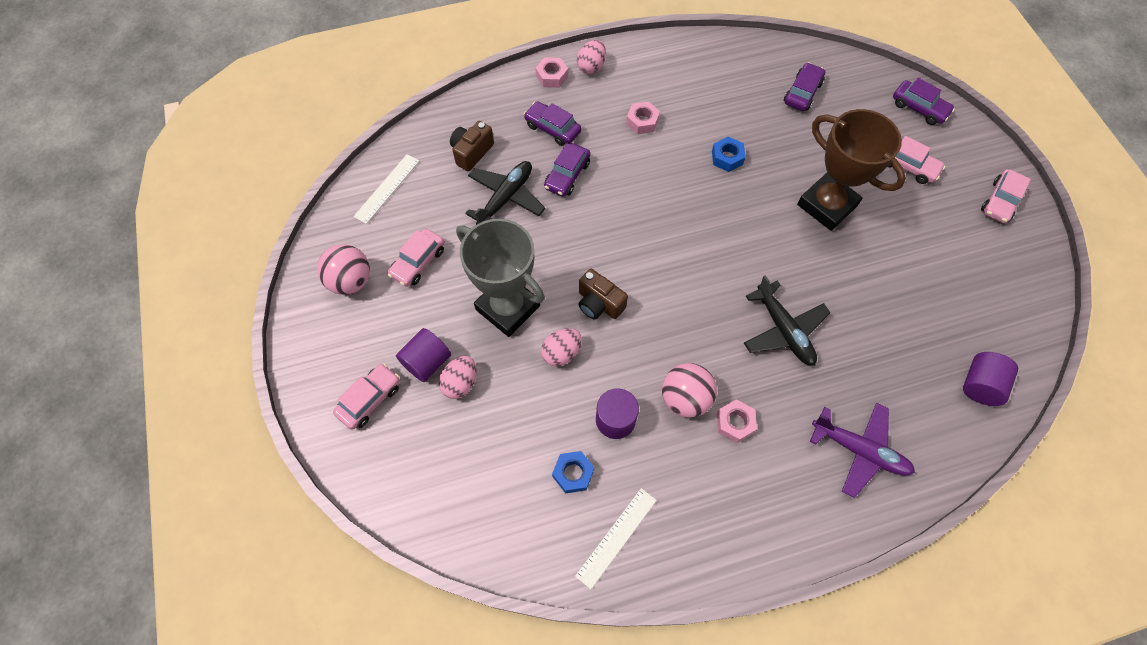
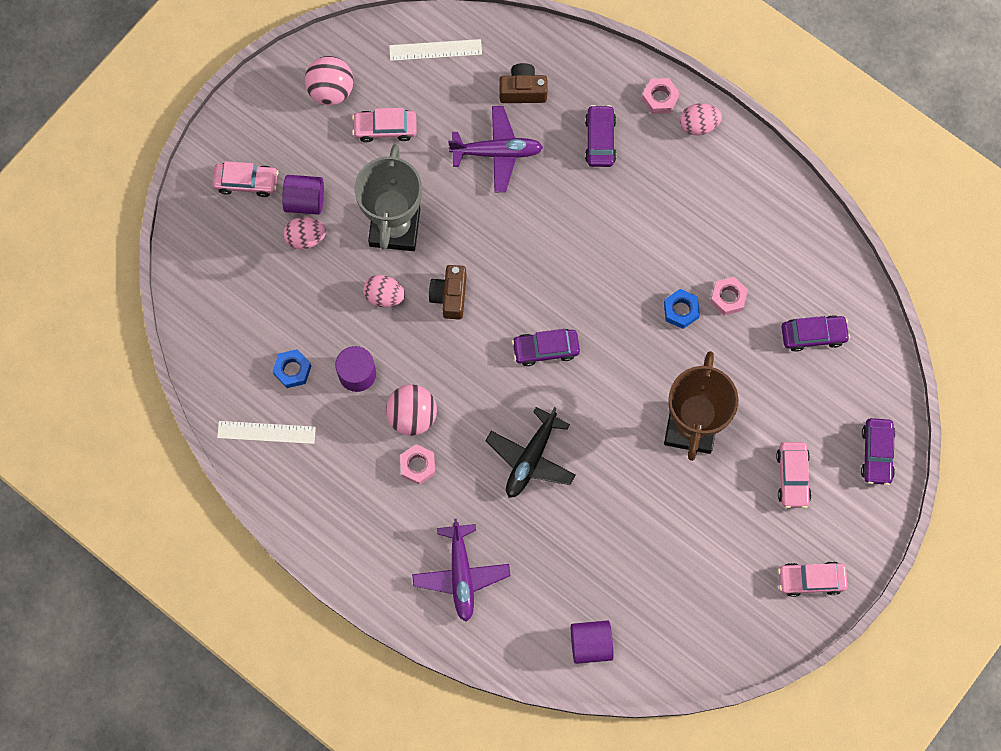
camera: 55 degrees right, 10 degrees up
black plane [465,161,545,225] -> purple plane [448,106,543,192]
purple car [544,143,590,197] -> purple car moved to [512,329,580,366]
pink nut [626,101,660,134] -> pink nut moved to [710,277,748,316]

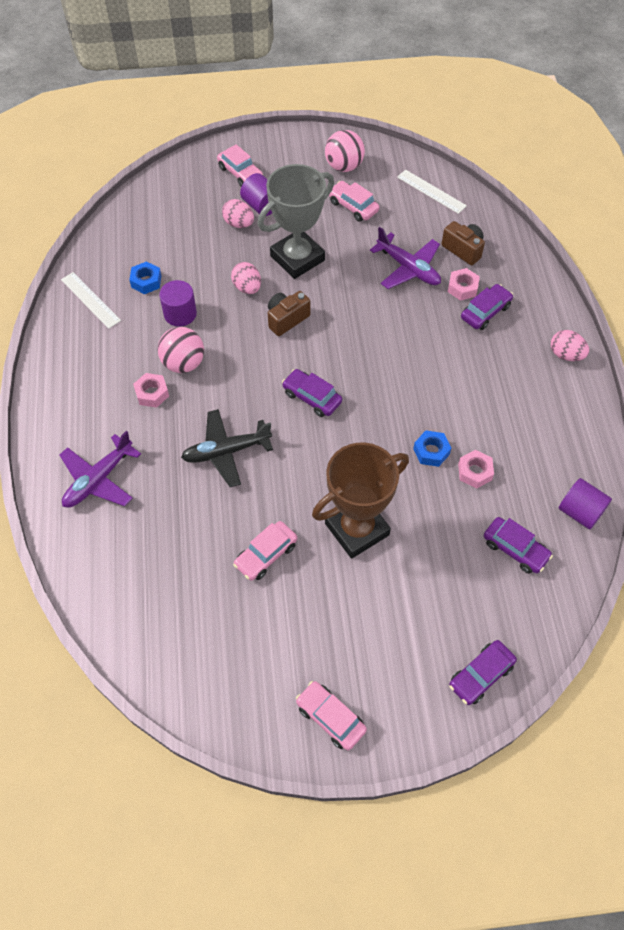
camera: 45 degrees right, 15 degrees down
purple cylinder [571,620,613,664] -> purple cylinder moved to [559,478,612,529]
pink nut [642,78,680,114] -> pink nut moved to [448,268,480,301]
pink car [776,442,812,508] -> pink car moved to [233,521,297,581]

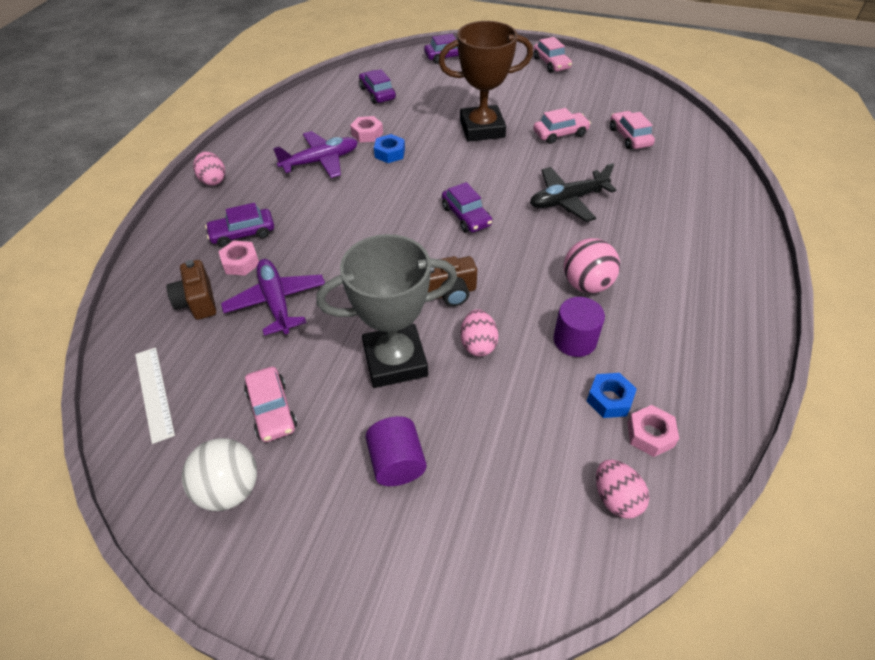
camera: 155 degrees left, 10 degrees down
purple plane [60,431,141,508] -> purple plane moved to [273,131,358,178]
white ruler [61,272,121,329] -> none
pink nut [133,373,169,408] -> pink nut moved to [628,405,679,457]
black plane [181,409,273,487] -> black plane turned 150 degrees clockwise [530,163,616,222]
pink car [217,144,263,187] -> pink car moved to [610,111,655,149]
pink egg [222,199,254,228] -> pink egg moved to [596,460,649,519]
pink ball [325,130,365,172] -> white ball [182,438,257,511]
purple cylinder [559,478,612,529] -> none

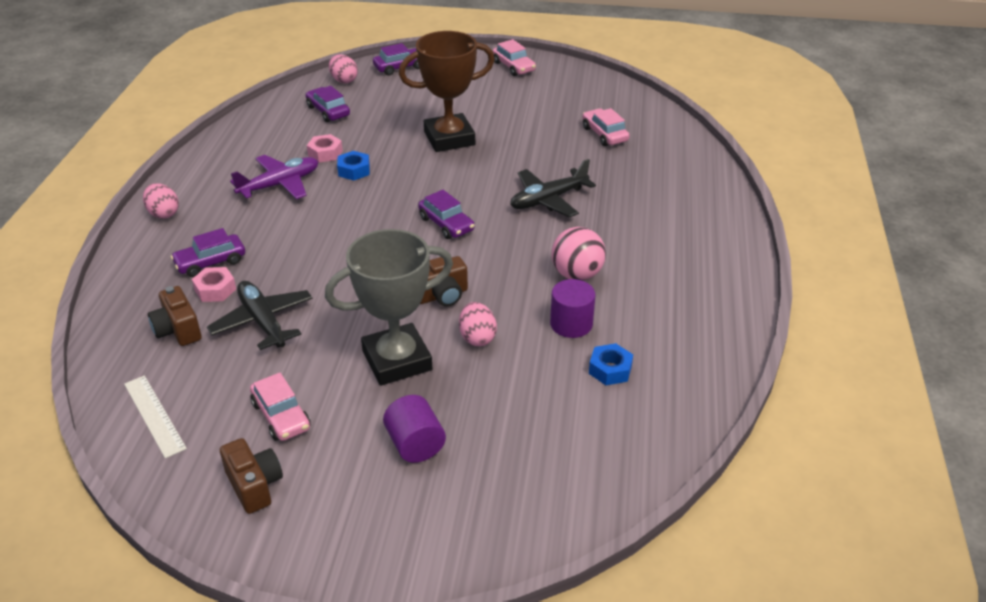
camera: 10 degrees left, 10 degrees down
white ball [182,438,257,511] -> brown camera [220,438,283,514]
purple plane [221,259,325,336] -> black plane [207,281,313,350]
pink car [533,108,591,144] -> none
pink egg [596,460,649,519] -> pink egg moved to [329,54,358,83]
pink nut [628,405,679,457] -> none

